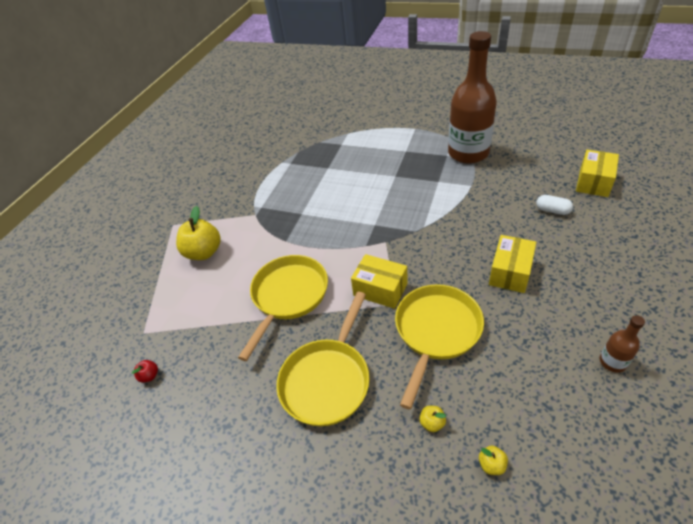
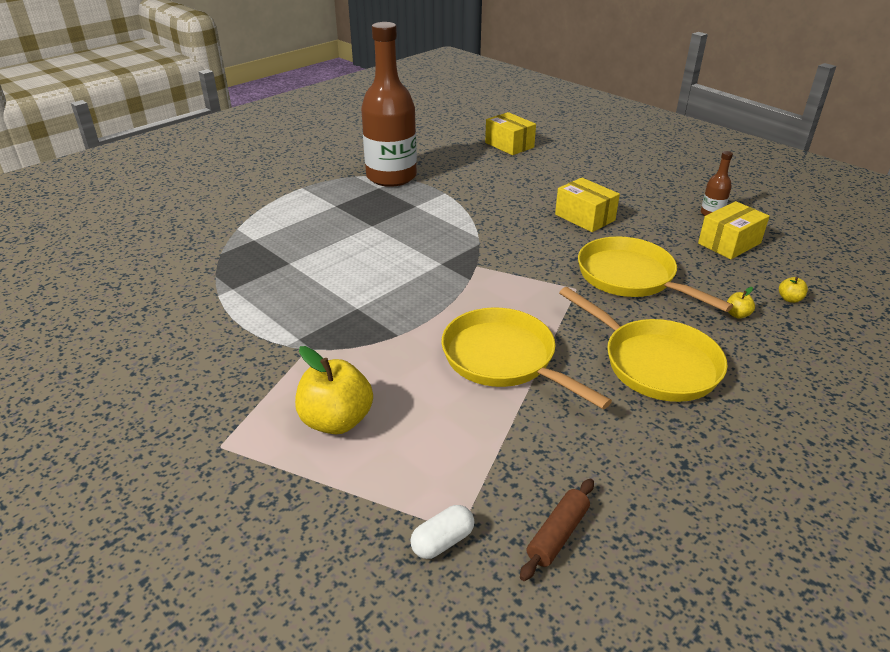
camera: 70 degrees left, 10 degrees down
red apple [132,360,158,382] -> brown rolling pin [520,479,594,581]
yellow box [351,254,408,309] -> yellow box moved to [698,201,770,259]
white capsule [536,195,573,215] -> white capsule moved to [410,505,474,559]

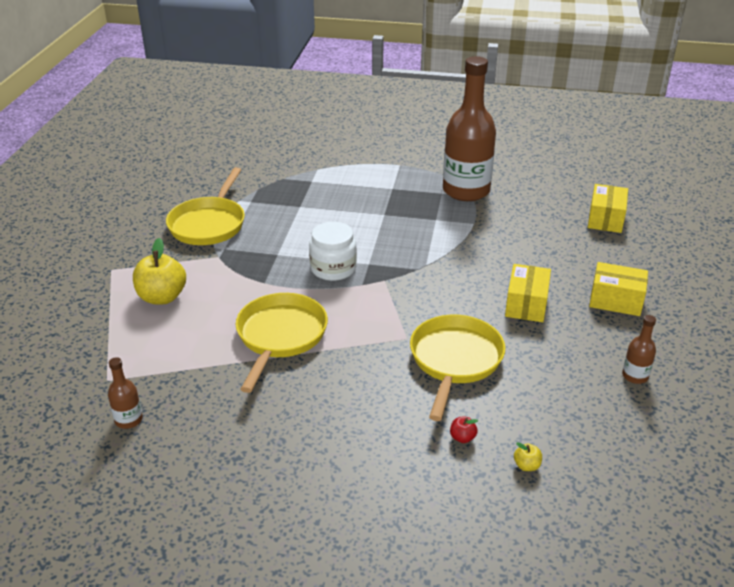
camera: 55 degrees right, 0 degrees up
white capsule [410,505,474,559] -> none
brown rolling pin [520,479,594,581] -> brown bottle [108,357,143,429]
yellow pan [559,287,728,402] -> yellow pan moved to [166,167,245,245]
yellow box [698,201,770,259] -> yellow box moved to [589,262,648,316]
yellow apple [727,287,755,319] -> red apple [450,417,478,443]
none -> white jar [309,222,357,281]

